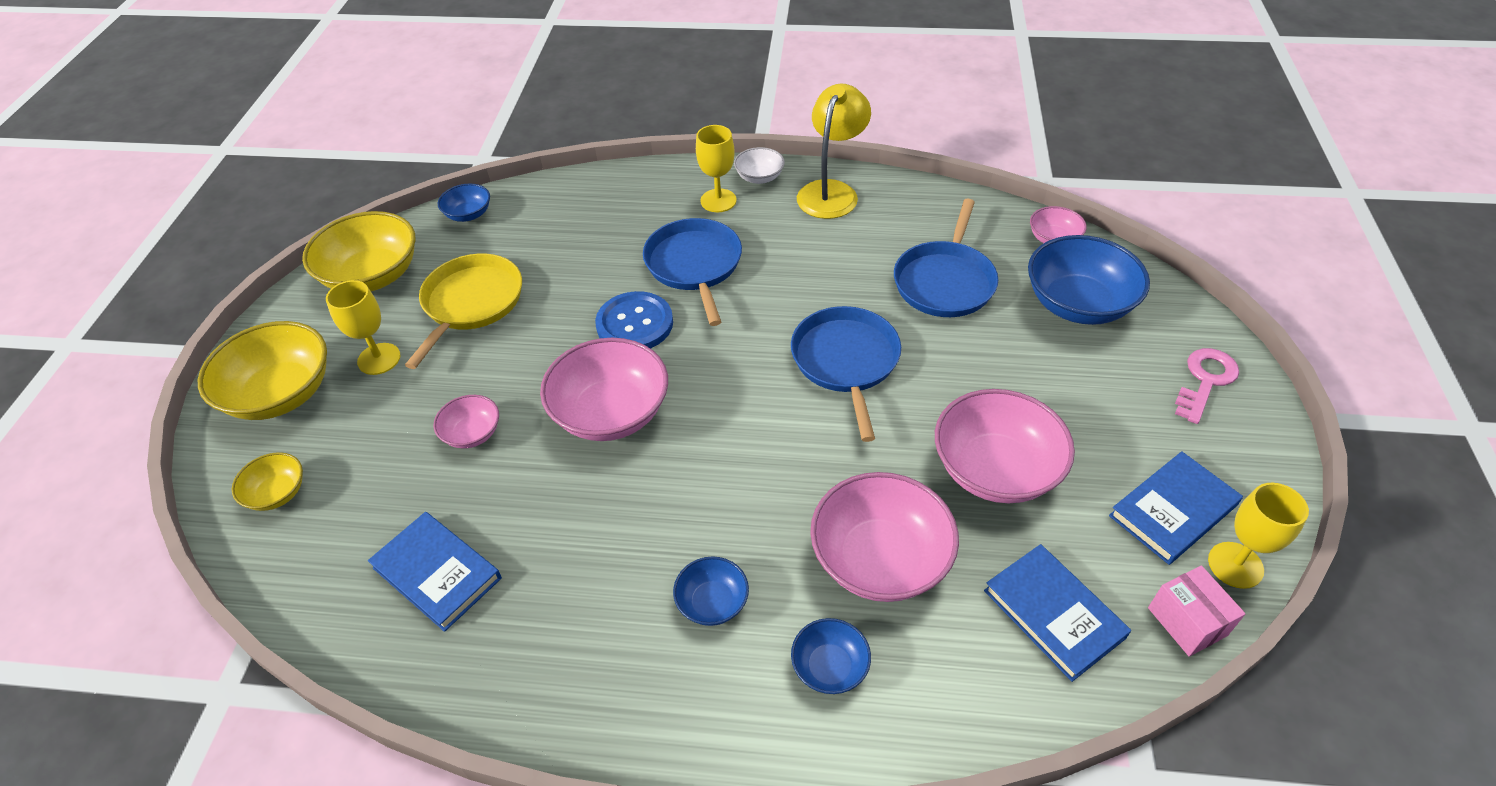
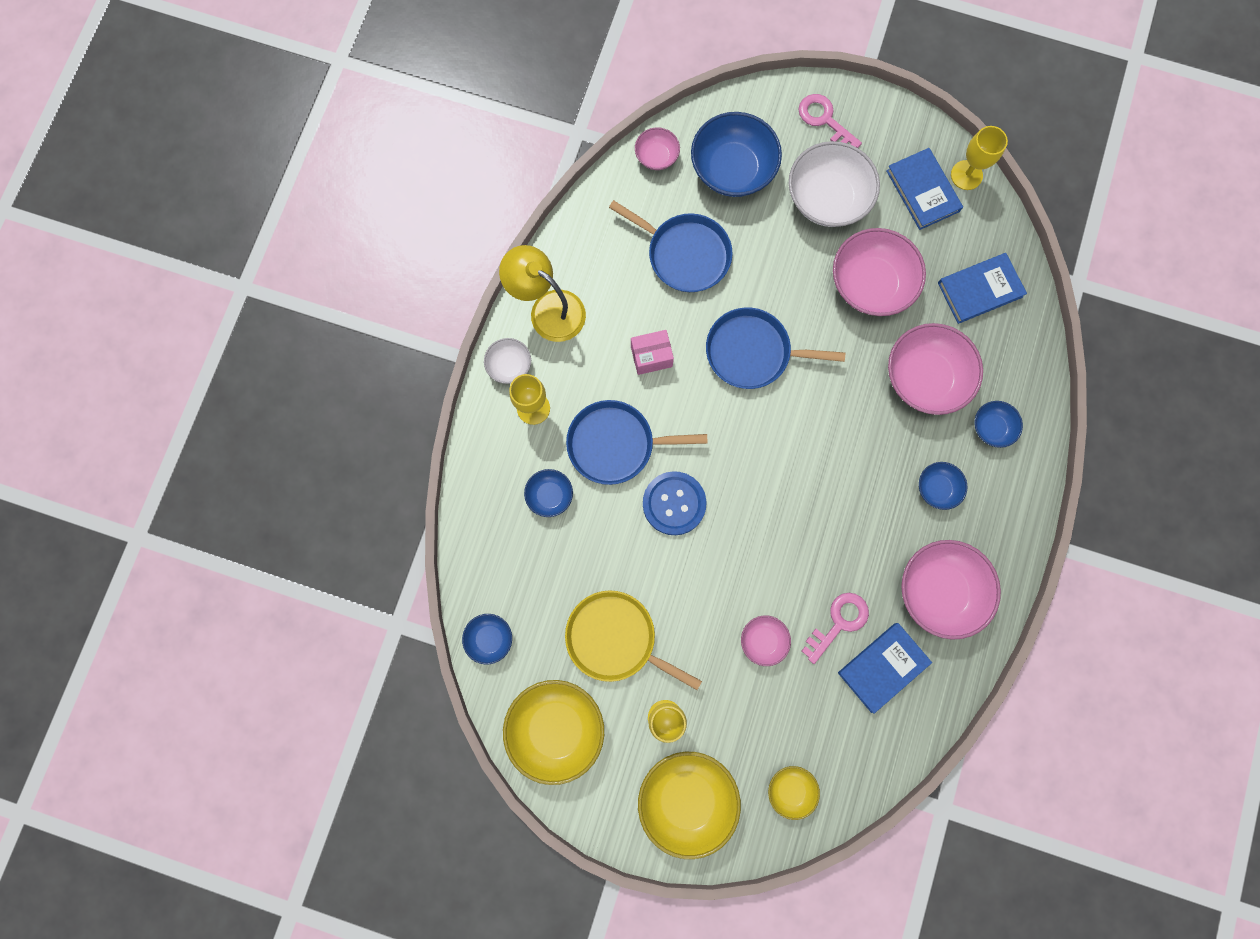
camera: 80 degrees left, 30 degrees up
pink bowl [540,338,668,441] -> pink bowl moved to [901,540,1001,640]
pink box [1148,565,1246,656] -> pink box moved to [631,330,674,375]
none -> blue bowl [524,469,573,517]
none -> white bowl [789,141,880,227]
none -> pink key [802,593,869,664]

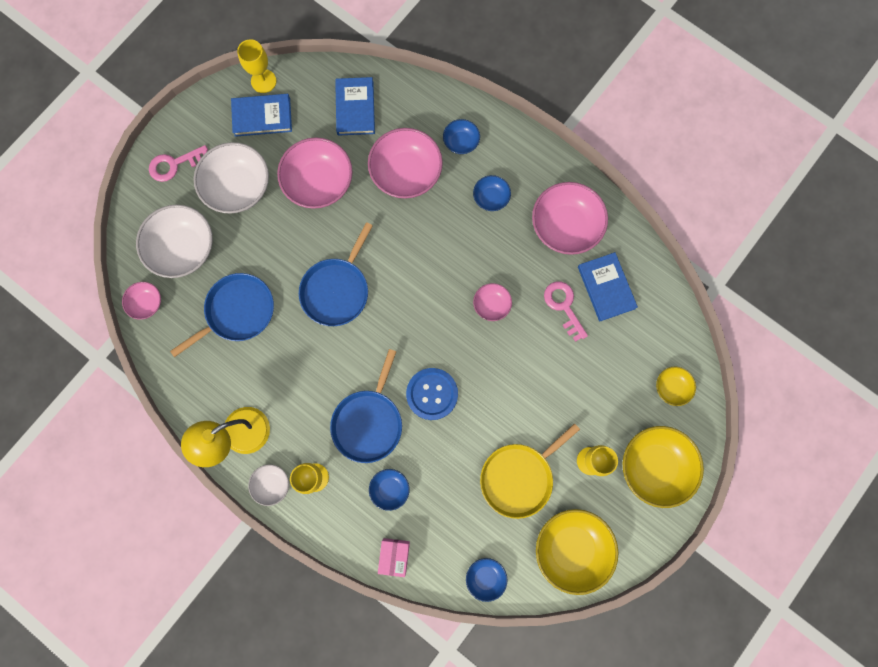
camera: 70 degrees left, 0 degrees up
pink box [631,330,674,375] -> pink box moved to [378,538,410,577]
blue bowl [691,112,782,197] -> white bowl [136,205,213,278]
pink bowl [741,615,791,666] -> pink bowl moved to [473,283,512,321]

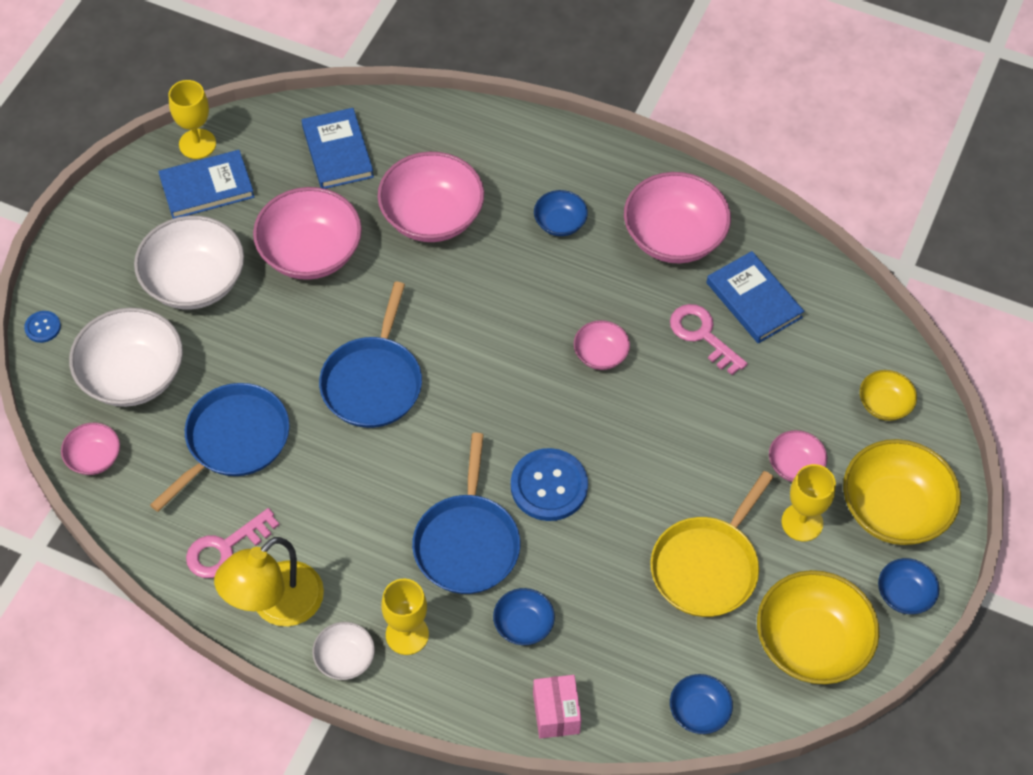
camera: 15 degrees left, 20 degrees down
pink key [149,145,208,182] -> pink key moved to [186,508,279,578]
blue bowl [443,119,480,154] -> blue bowl moved to [878,558,939,614]
none -> blue button [24,311,61,343]
none -> pink bowl [769,430,827,482]

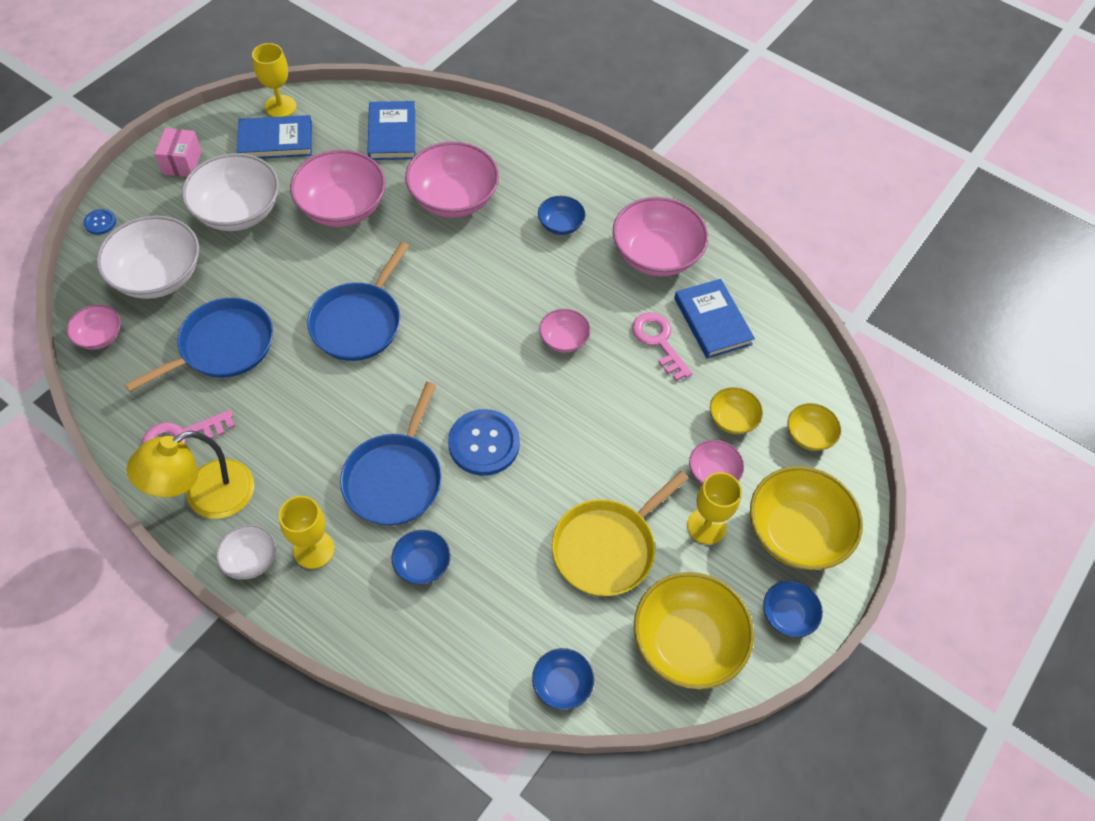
camera: 10 degrees right, 0 degrees up
pink box [533,675,581,739] -> pink box moved to [155,128,202,177]
none -> yellow bowl [710,387,763,434]

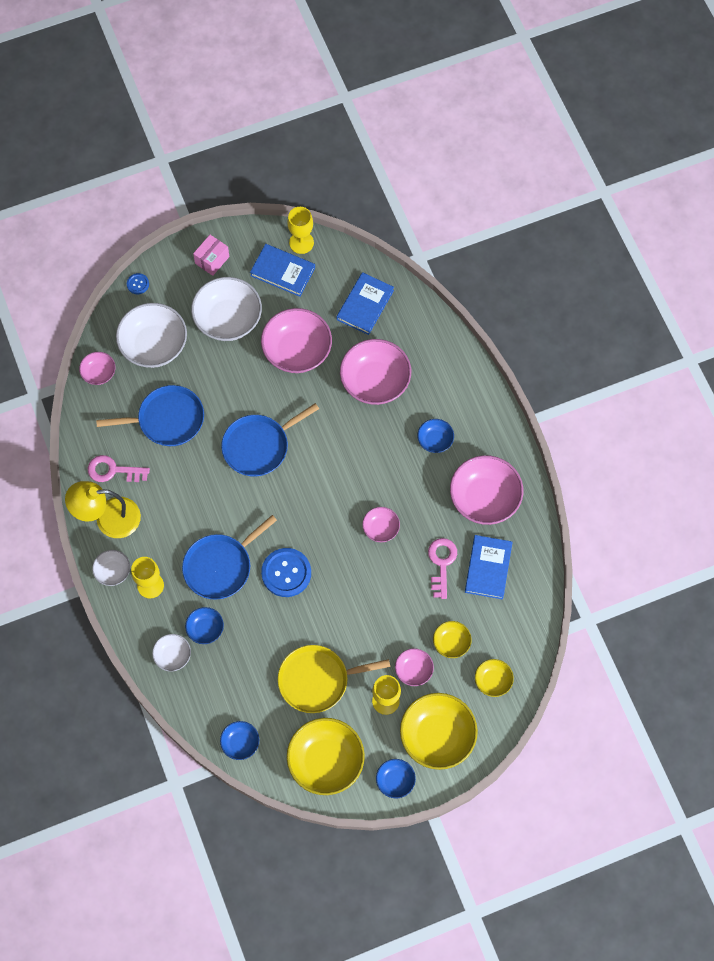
camera: 35 degrees right, 10 degrees up
none -> white bowl [152,634,191,671]

